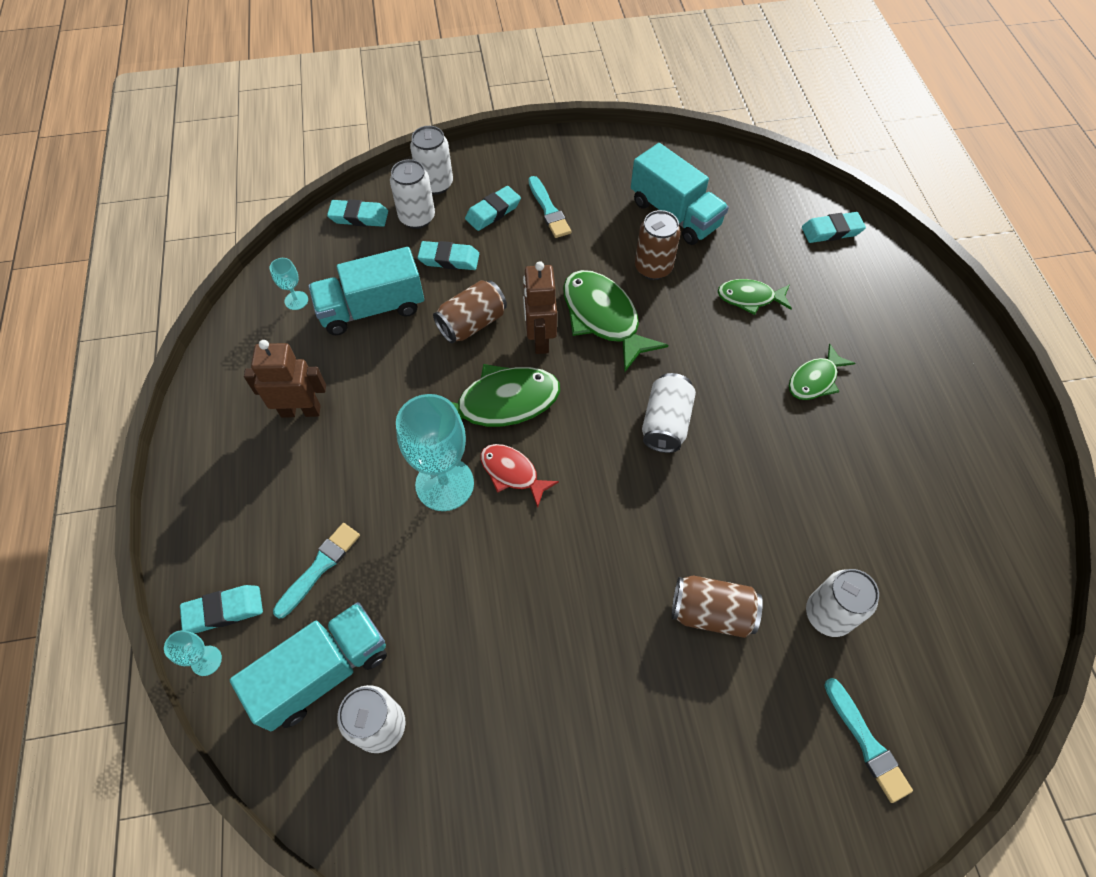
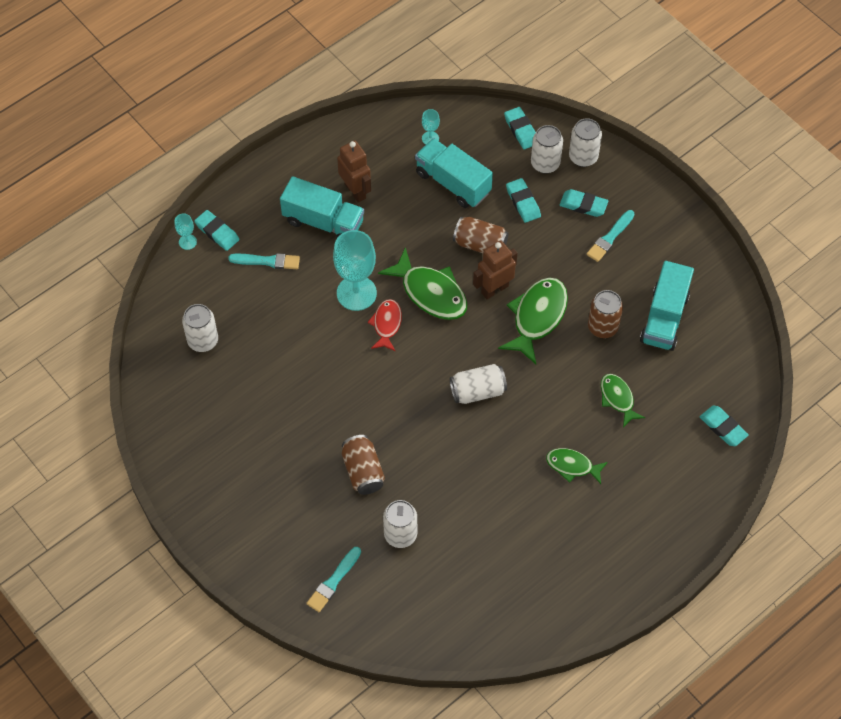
camera: 60 degrees right, 0 degrees up
turquoise truck [230,602,387,731] -> turquoise truck moved to [280,176,364,238]

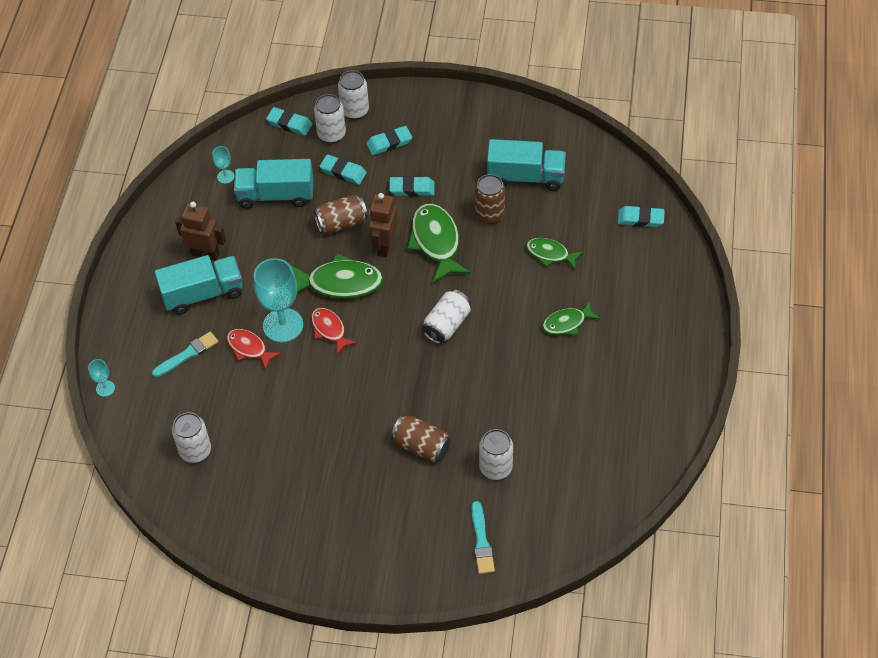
camera: 40 degrees left, 5 degrees down
turquoise eraser [194,210,239,251] -> turquoise eraser moved to [389,176,435,196]
turquoise brush [587,210,634,262] -> none
turquoise truck [640,261,694,351] -> turquoise truck turned 60 degrees counterclockwise [487,139,566,191]
none -> red fish [227,329,281,370]

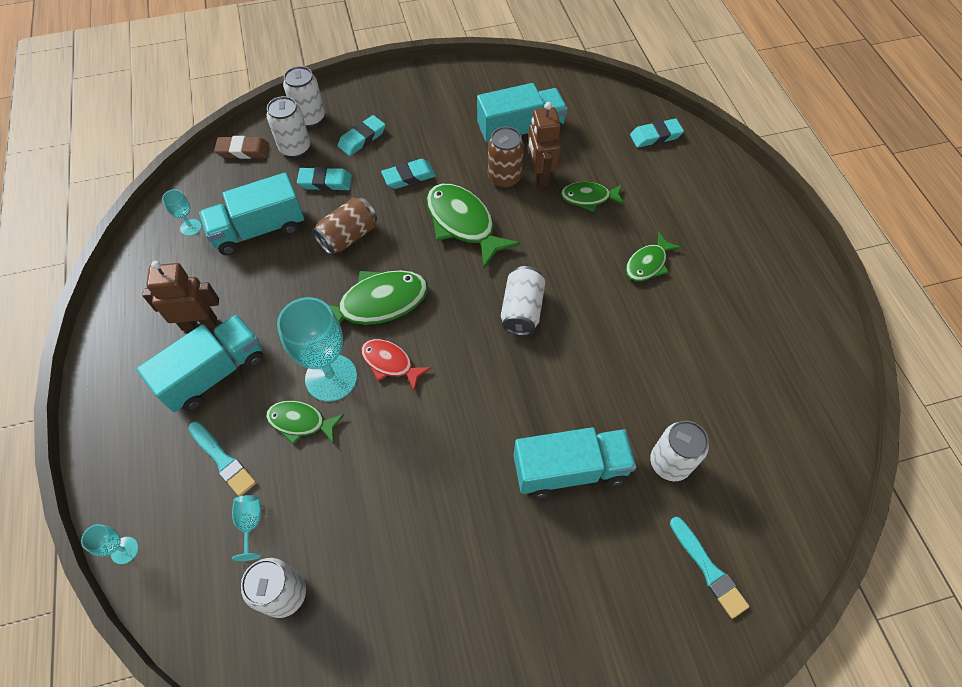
camera: 25 degrees left, 5 degrees up
turquoise brush [152,332,218,377] -> turquoise brush turned 105 degrees clockwise [189,421,256,496]
red fish [227,329,281,370] -> green fish [266,401,344,445]
turquoise eraser [266,107,312,136] -> brown eraser [214,136,269,159]
brown robot [369,193,398,257] -> brown robot moved to [527,102,561,188]
brown can [391,415,451,462] -> turquoise truck [513,427,636,498]
none -> turquoise goblet [232,495,261,561]

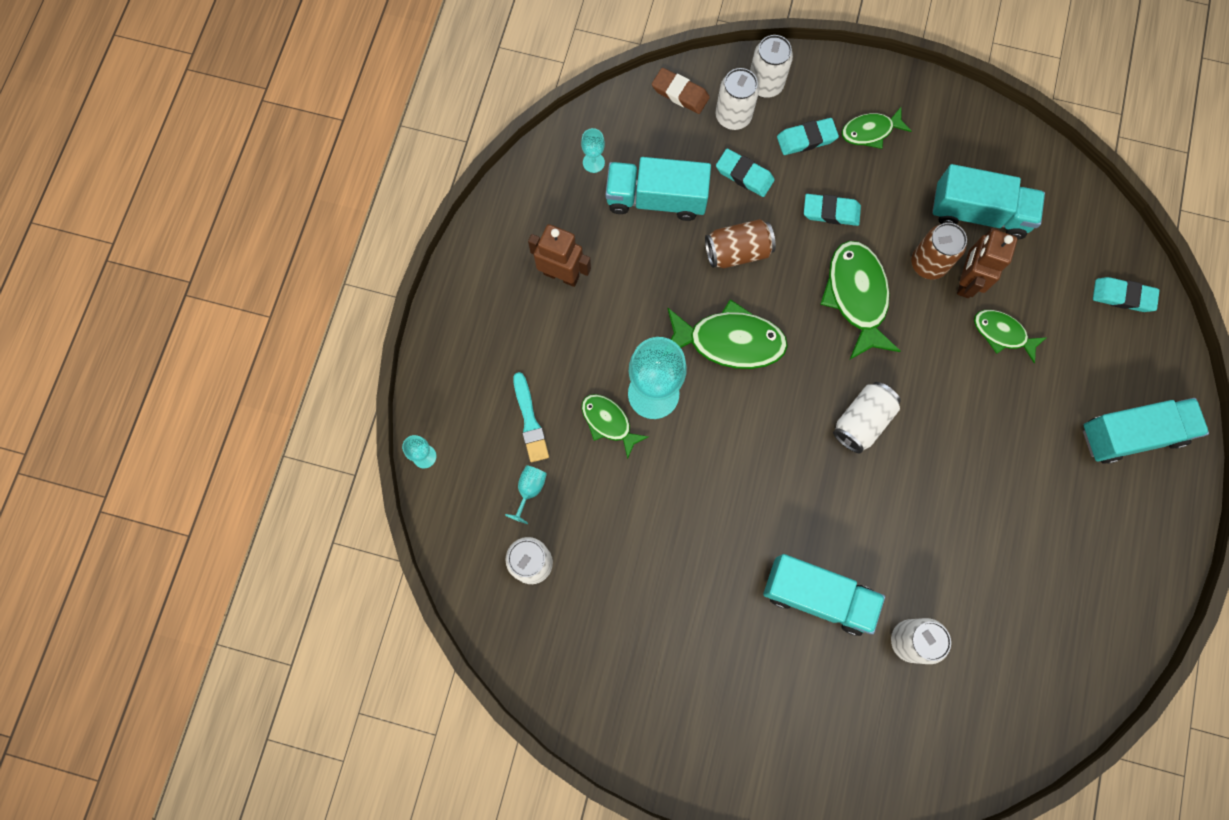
camera: 30 degrees right, 15 degrees up
turquoise truck [137,314,263,412] -> turquoise truck moved to [1083,398,1209,464]
red fish [361,339,431,391] -> none
green fish [626,232,681,281] -> green fish moved to [841,107,911,149]
turquoise brush [670,517,749,619] -> none

